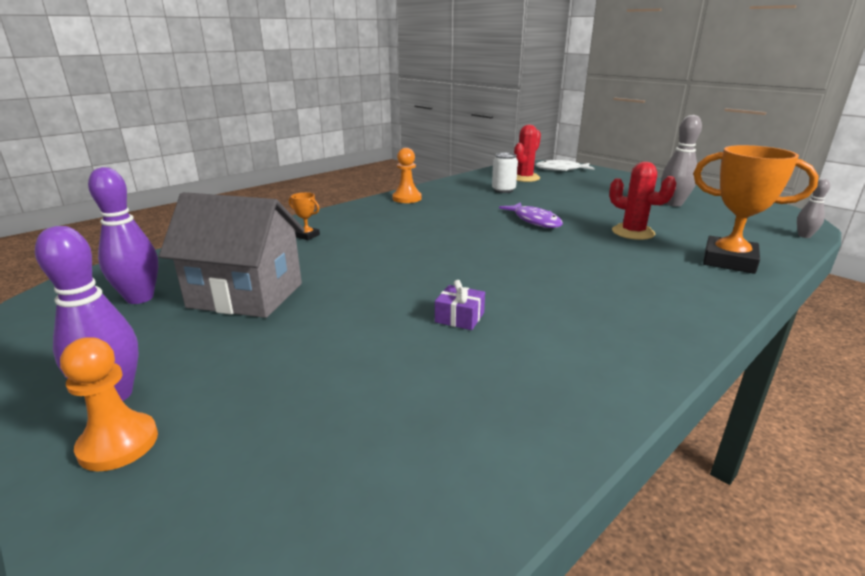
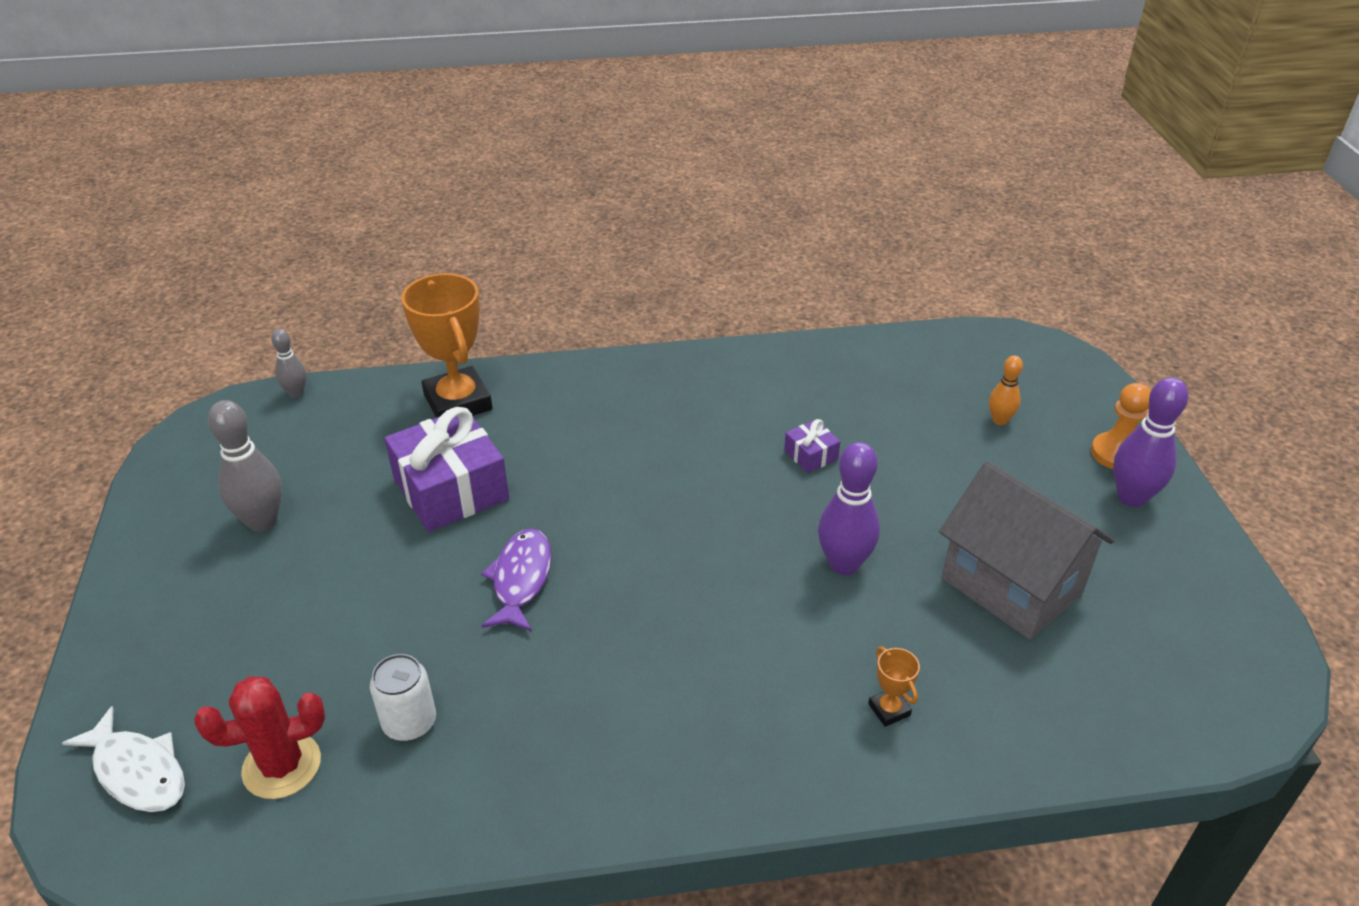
camera: 145 degrees left, 15 degrees up
purple bowling pin [88,167,158,304] -> purple bowling pin moved to [818,442,880,575]
orange pawn [392,148,422,203] -> none
red cactus [609,162,677,240] -> purple gift [384,407,509,532]
none -> orange bowling pin [989,355,1023,425]

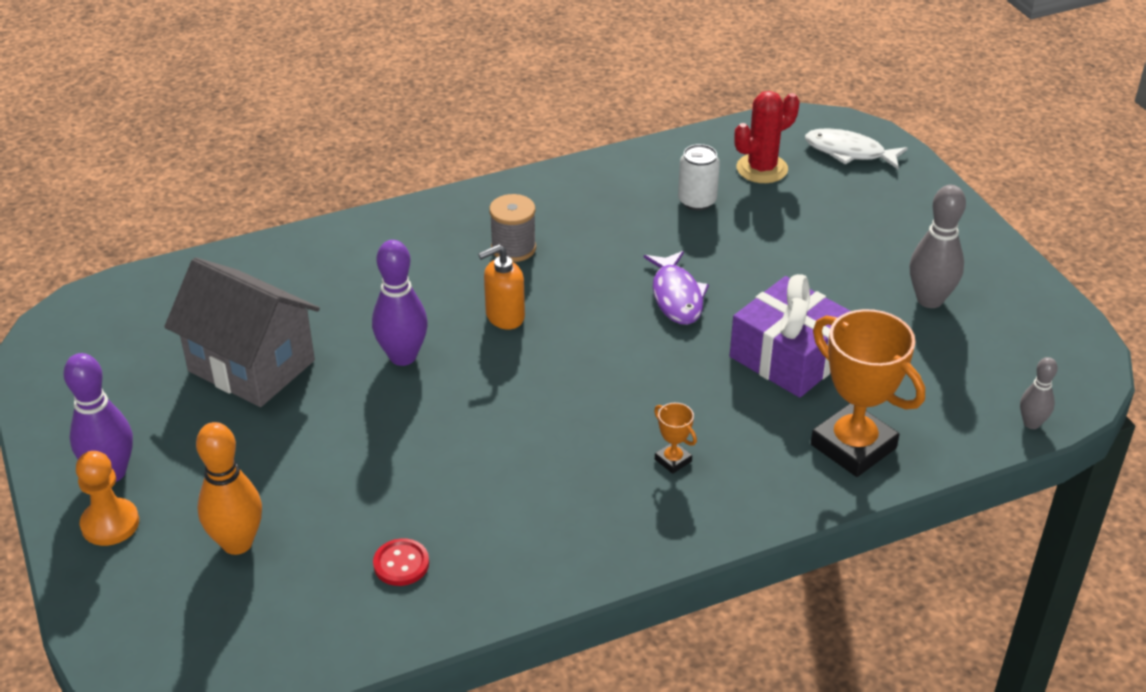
camera: 165 degrees right, 0 degrees up
purple gift [784,419,840,473] -> none
orange trophy [868,646,920,727] -> orange trophy moved to [654,403,697,474]
orange bowling pin [989,355,1023,425] -> orange bowling pin [196,422,262,555], size x1.74
none -> red button [373,538,429,586]
none -> orange soap dispenser [478,244,525,330]
none -> grey spool [489,194,536,262]

